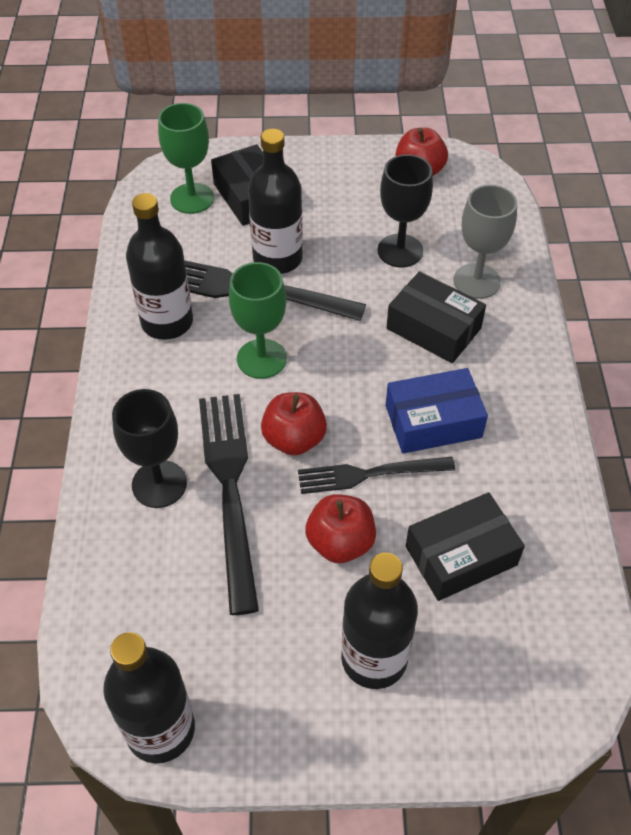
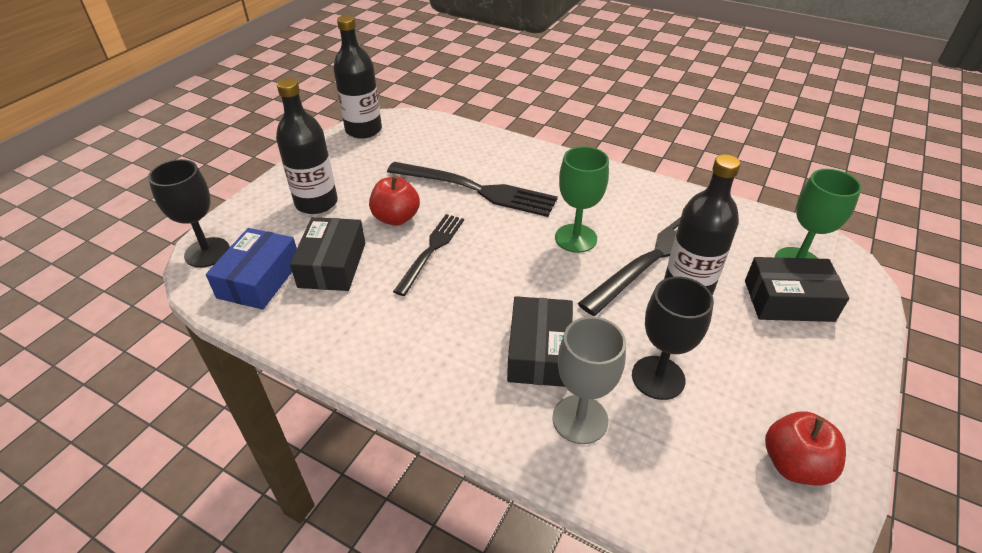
camera: 120 degrees right, 10 degrees down
black goblet [112,389,187,508] -> black goblet moved to [148,159,230,268]
black bottle [126,193,193,340] -> none
red apple [261,392,327,456] -> none
black box [386,271,486,363] -> black box turned 60 degrees counterclockwise [507,296,573,387]
blue box [386,368,488,454] -> blue box moved to [206,228,297,310]

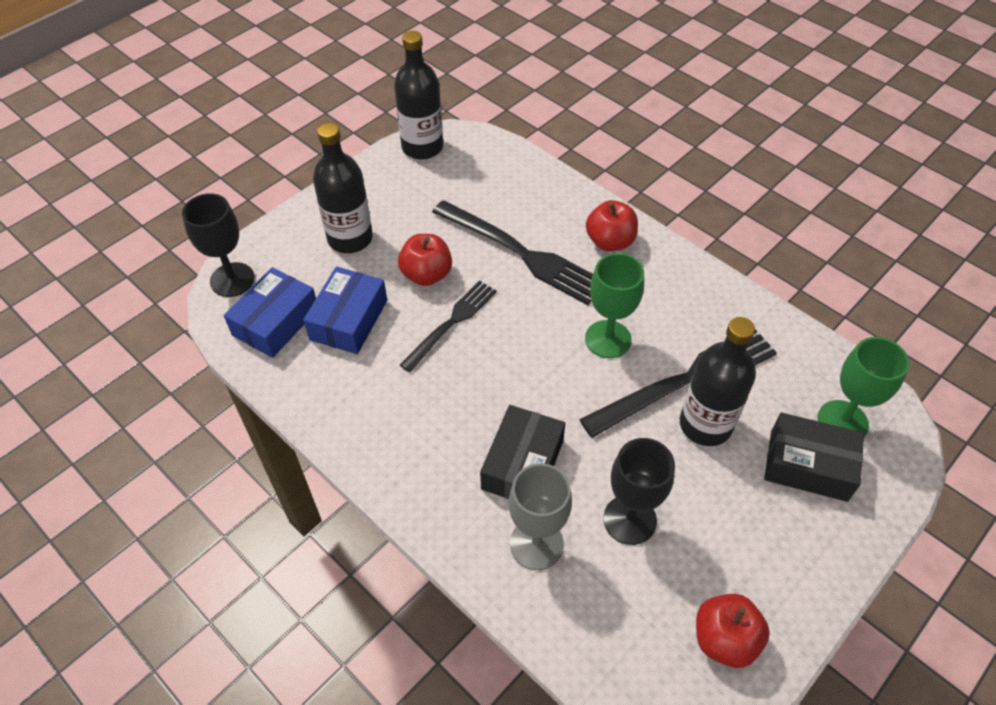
camera: 15 degrees right, 10 degrees up
black box [290,217,365,291] -> blue box [303,267,387,354]
none -> red apple [586,200,638,251]

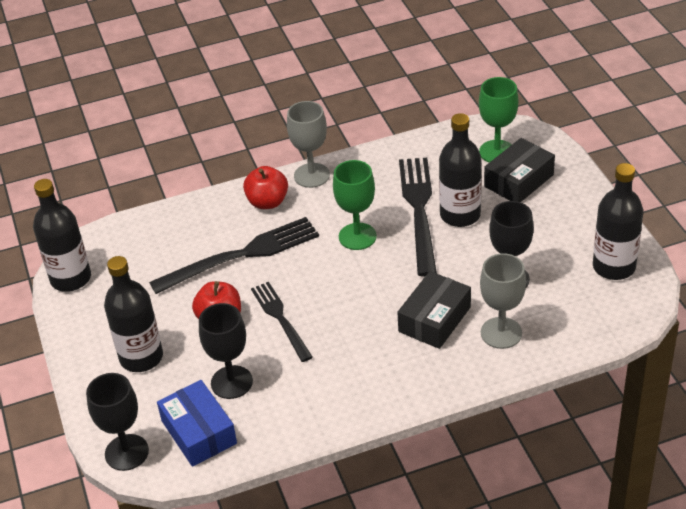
camera: 60 degrees left, 10 degrees down
blue box [303,267,387,354] -> black goblet [199,303,253,399]
black box [480,405,565,499] -> black box turned 75 degrees clockwise [397,271,471,349]
red apple [696,594,770,668] -> black bottle [593,163,643,280]
none -> grey goblet [287,101,330,188]

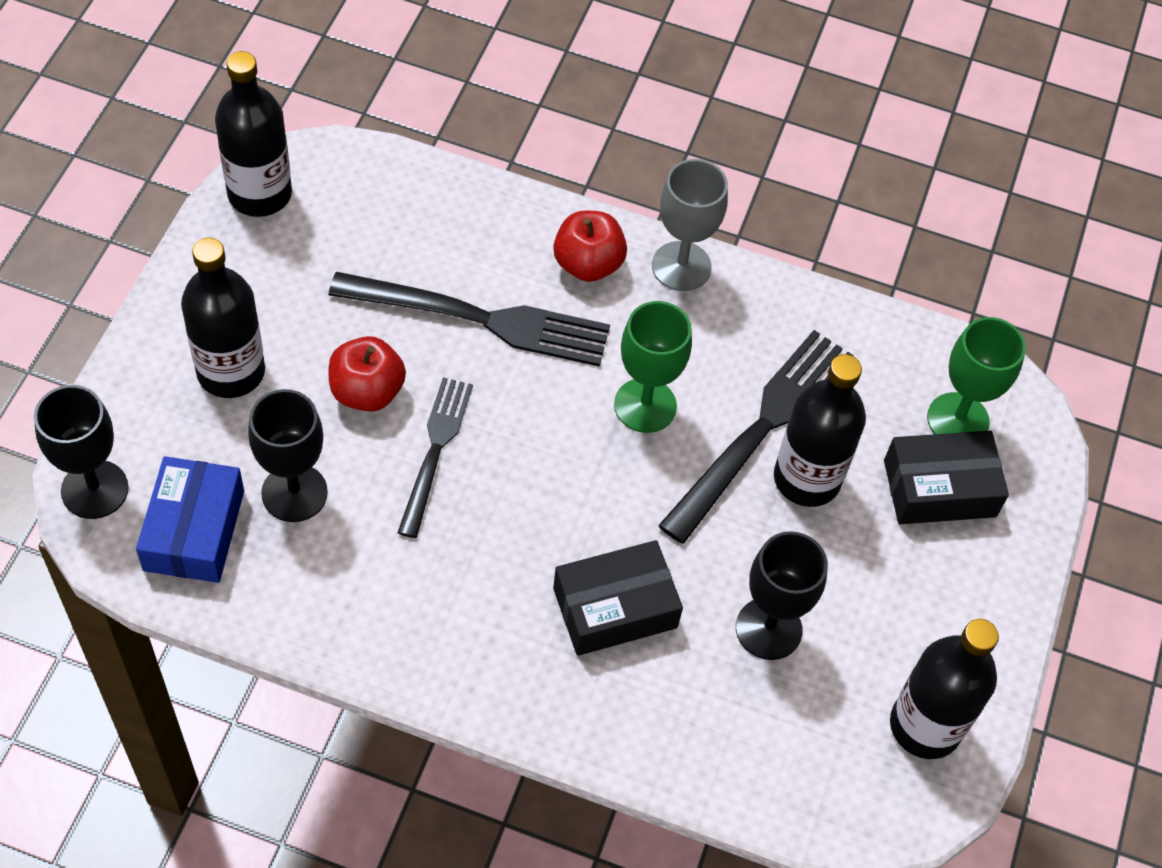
camera: 30 degrees right, 15 degrees up
grey goblet [480,253,526,349] -> none

